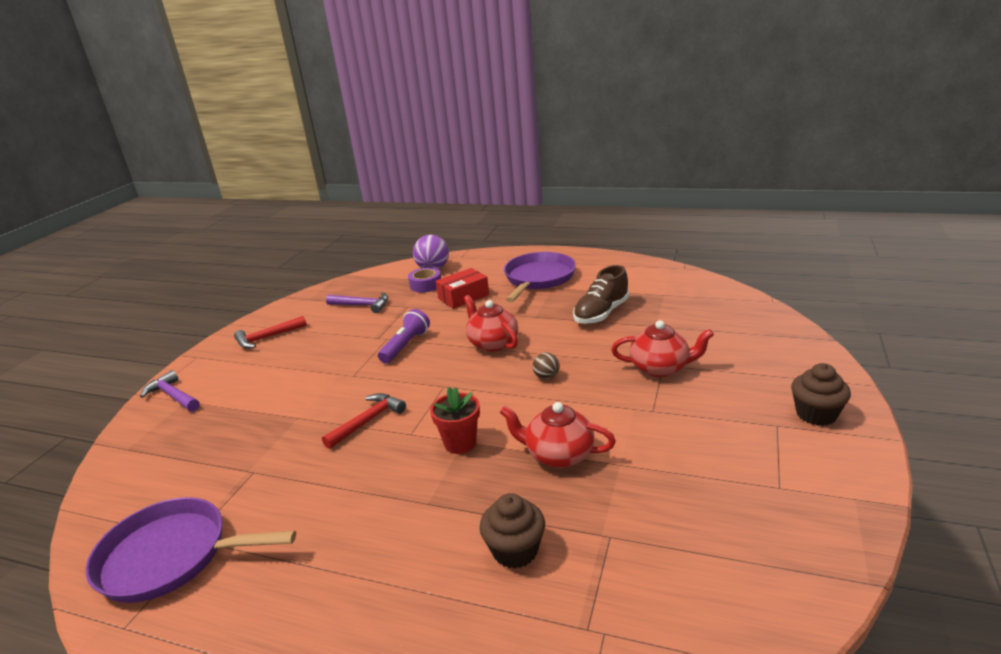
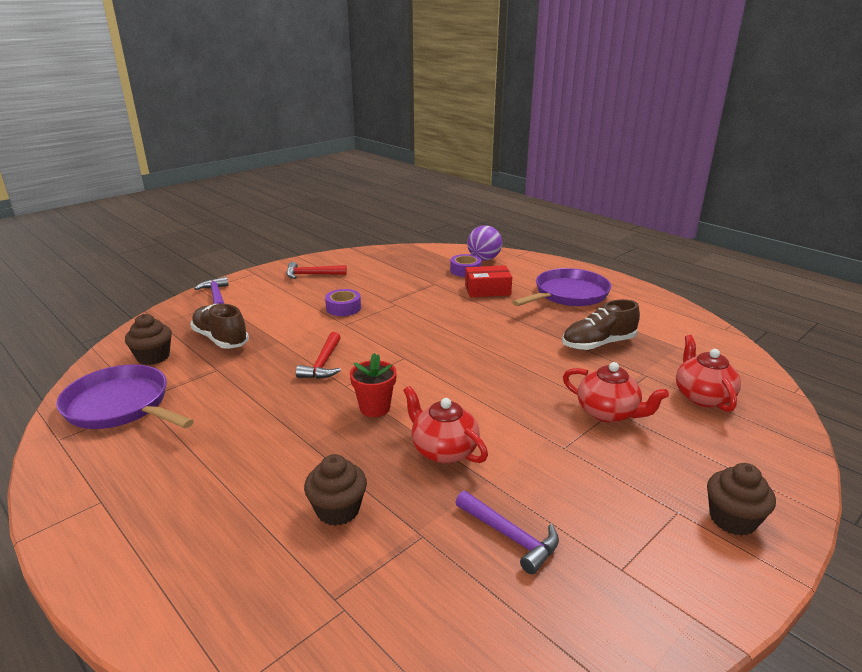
camera: 25 degrees right, 0 degrees up
red hammer [322,393,406,449] -> red hammer turned 120 degrees clockwise [296,332,341,379]
purple hammer [326,292,388,313] -> purple hammer moved to [455,491,559,574]
purple flashlight [378,309,430,364] -> none
red teapot [464,295,518,352] -> red teapot moved to [676,335,741,412]
brown ball [533,353,560,380] -> none
none -> brown cupcake [125,314,172,365]
none -> brown shoe [190,304,249,349]
none -> purple tape [325,289,361,316]

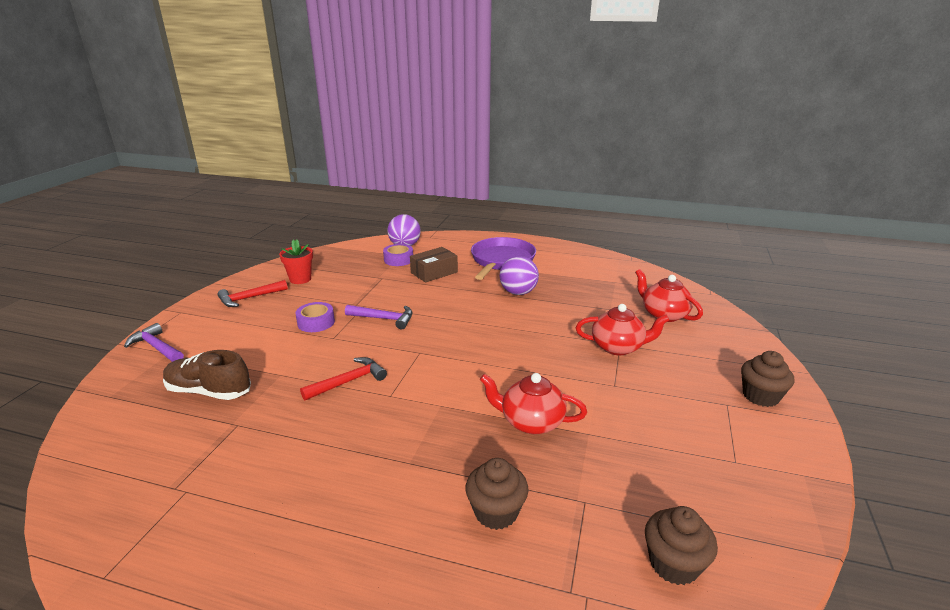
camera: 30 degrees left, 0 degrees up
purple pan [56,364,194,429] -> none
brown cupcake [125,314,172,365] -> brown cupcake moved to [645,506,718,585]
red hammer [296,332,341,379] -> red hammer turned 105 degrees counterclockwise [300,357,387,401]
red flower pot [350,353,397,417] -> red flower pot moved to [279,240,313,284]
purple hammer [455,491,559,574] -> purple hammer moved to [345,305,413,330]
red box [465,265,512,297] -> brown box [410,247,458,283]
brown shoe [562,299,640,350] -> none
none -> purple ball [500,256,539,295]

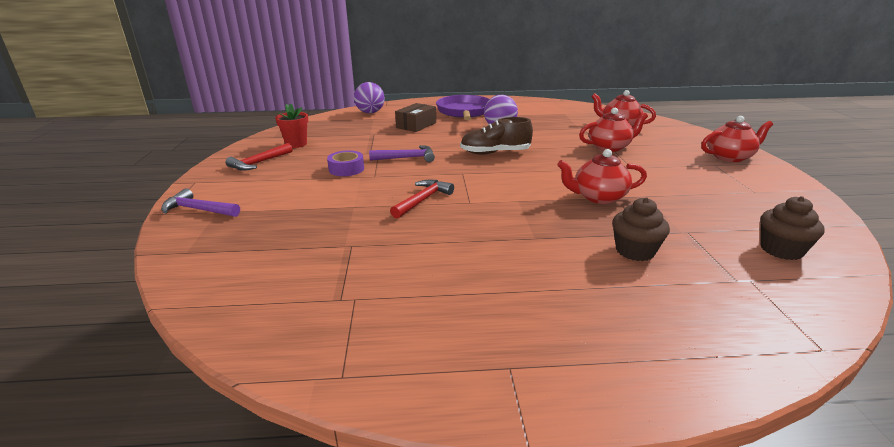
camera: 20 degrees left, 0 degrees up
brown shoe [163,350,251,400] -> brown shoe moved to [460,117,533,155]
purple tape [383,244,413,266] -> none
brown cupcake [741,351,795,407] -> red teapot [701,116,773,162]

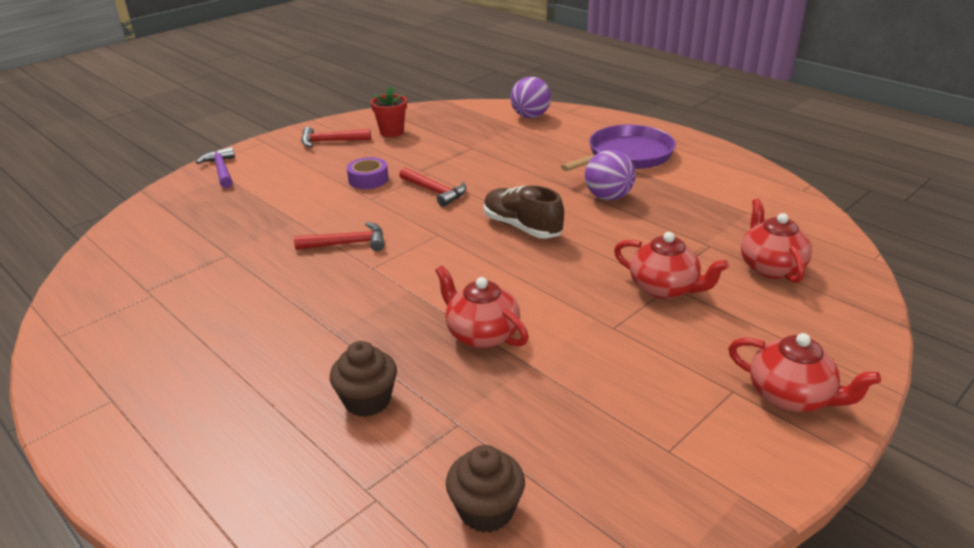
camera: 50 degrees right, 5 degrees up
purple hammer [369,145,435,162] -> red hammer [399,167,466,207]
brown box [395,103,436,132] -> none

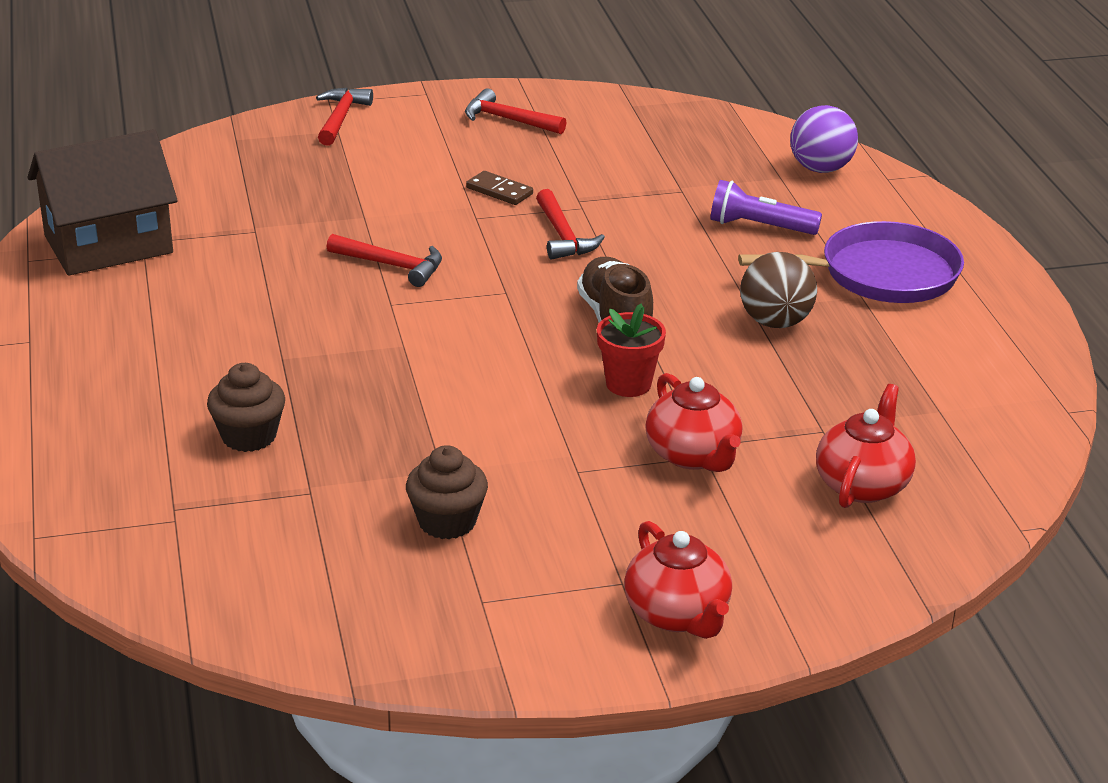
camera: 30 degrees right, 0 degrees up
purple hammer [196,147,235,188] -> red hammer [316,88,373,146]
purple tape [347,157,389,189] -> brown domino [466,171,533,205]
red flower pot [371,86,407,137] -> red flower pot moved to [597,303,666,397]
red teapot [435,265,529,349] -> none
brown cupcake [446,445,525,533] -> brown cupcake moved to [406,445,488,539]
purple ball [585,150,635,200] -> brown ball [740,252,817,328]
none -> brown house [28,129,178,275]
none -> purple flashlight [710,180,822,235]

